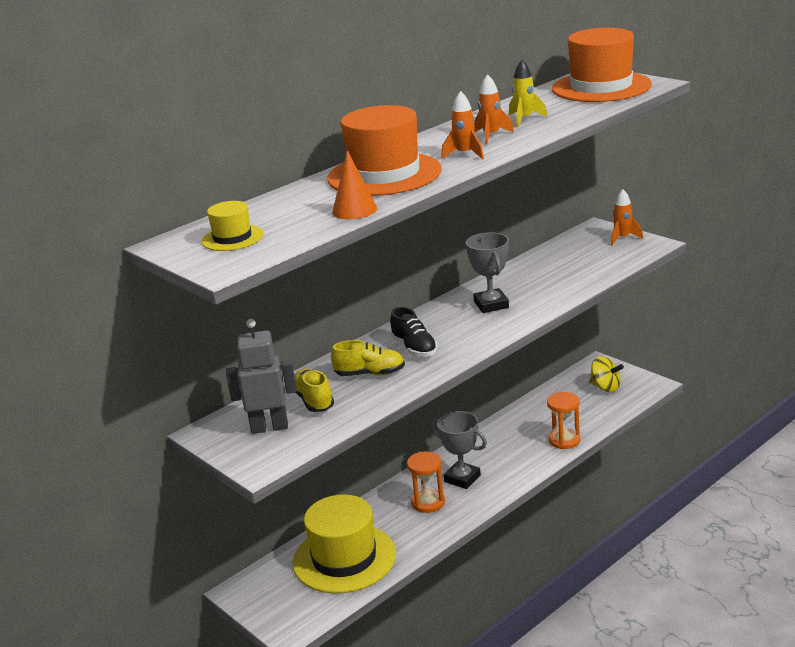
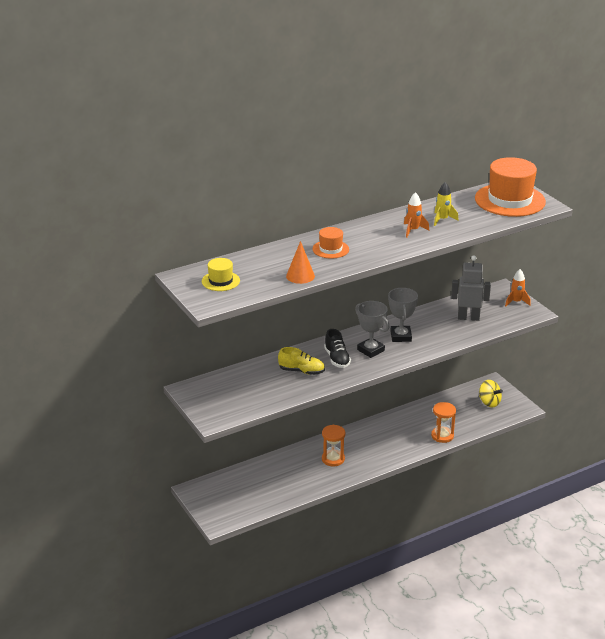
camera: 10 degrees right, 5 degrees up
grey robot [226,319,297,434] -> grey robot moved to [451,255,491,321]
yellow hat [293,494,396,594] -> none
yellow shoe [294,369,334,412] -> none
orange hat [327,105,442,196] -> orange hat [312,227,349,259], size x0.49
grey trophy [431,411,487,489] -> grey trophy moved to [355,301,389,358]
orange rocket [441,91,484,159] -> none

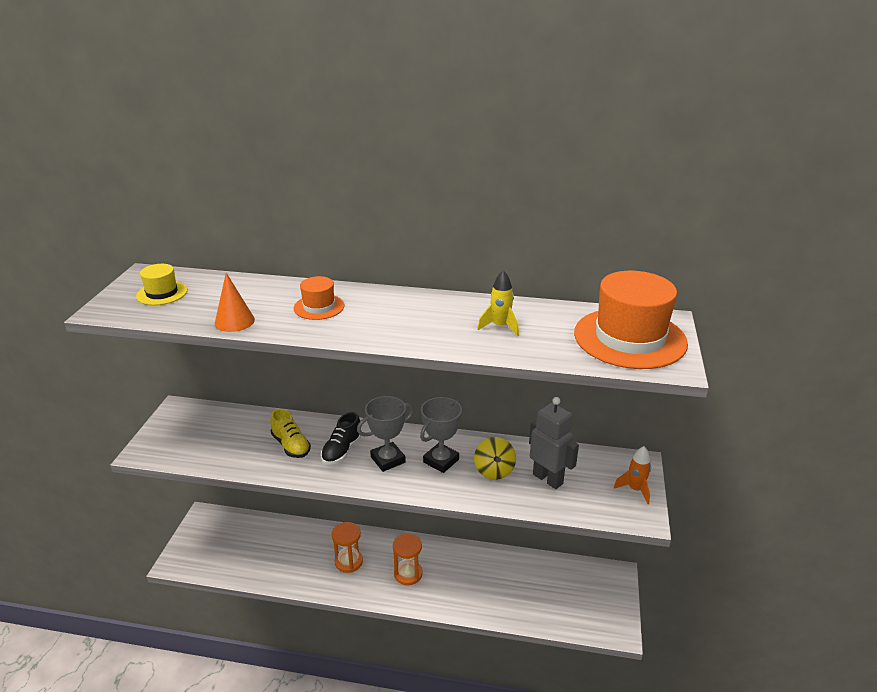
camera: 40 degrees right, 0 degrees up
grey trophy [355,301,389,358] -> grey trophy turned 60 degrees clockwise [357,396,414,472]
orange rocket [404,192,429,238] -> none
orange hourglass [431,402,456,443] -> orange hourglass moved to [393,534,423,585]
yellow spinning top [479,380,503,407] -> yellow spinning top moved to [474,437,516,480]

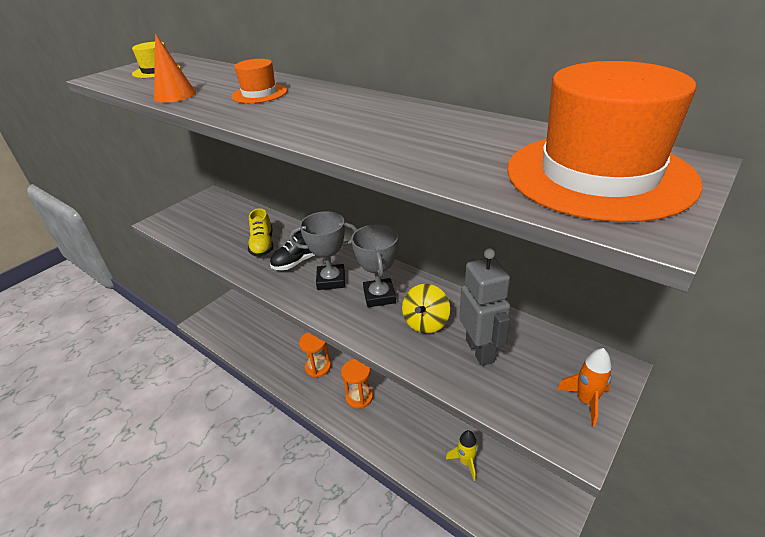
camera: 30 degrees right, 5 degrees up
grey trophy [420,397,462,473] -> grey trophy turned 75 degrees counterclockwise [351,224,398,307]
yellow rocket [477,270,519,336] -> yellow rocket moved to [446,430,478,481]

